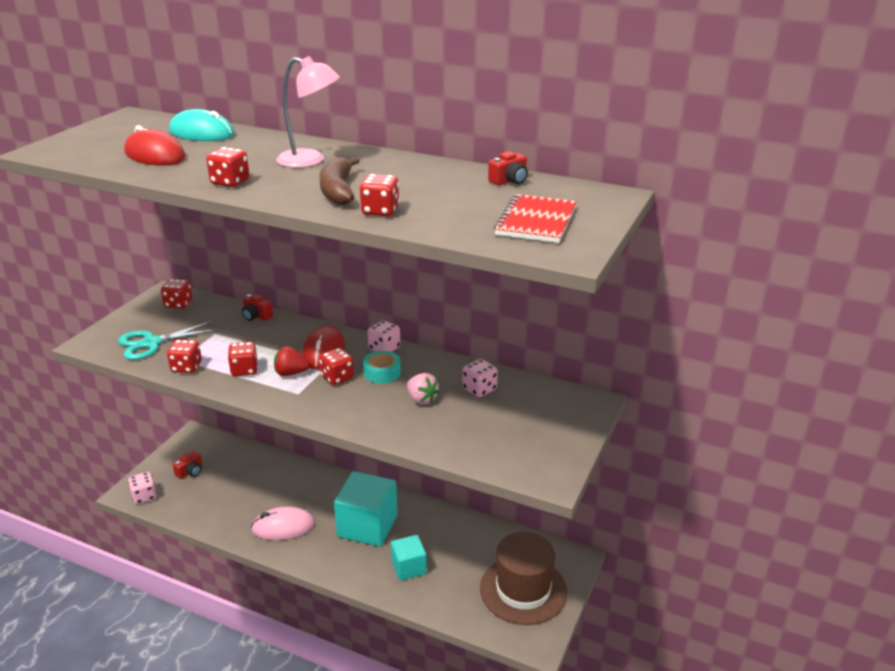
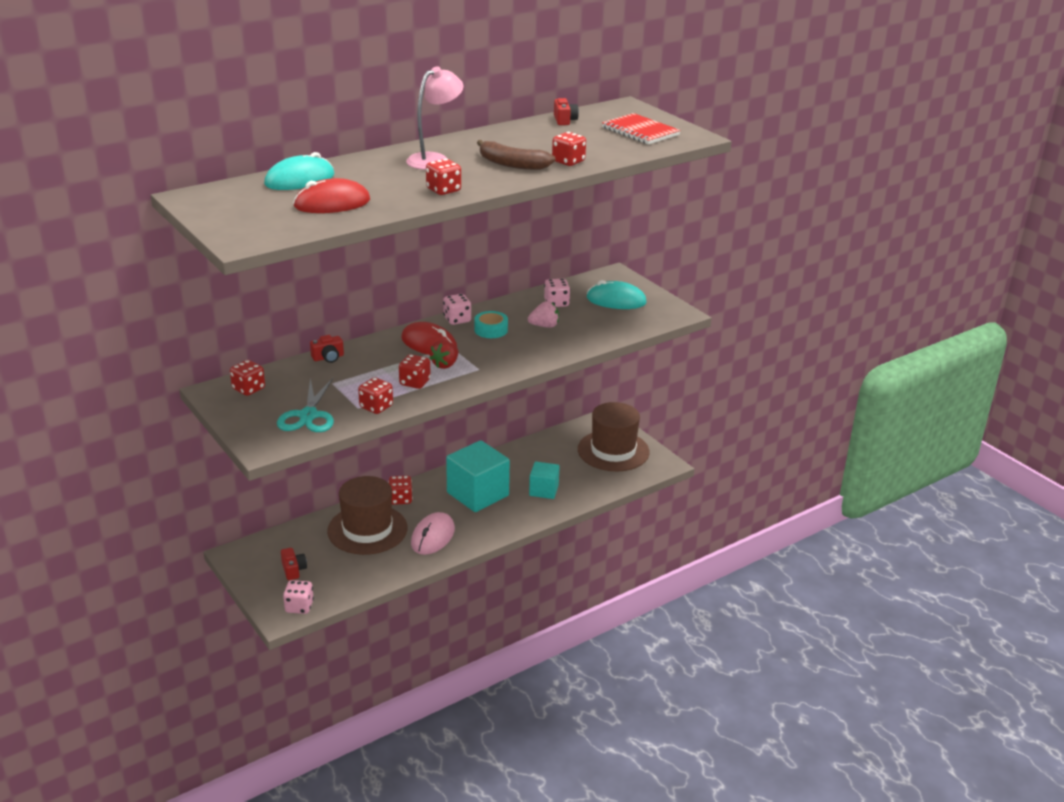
camera: 60 degrees left, 0 degrees up
red dice [319,348,354,385] -> red dice moved to [388,476,413,505]
none -> brown hat [327,476,407,555]
none -> turquoise mouse [587,280,647,309]

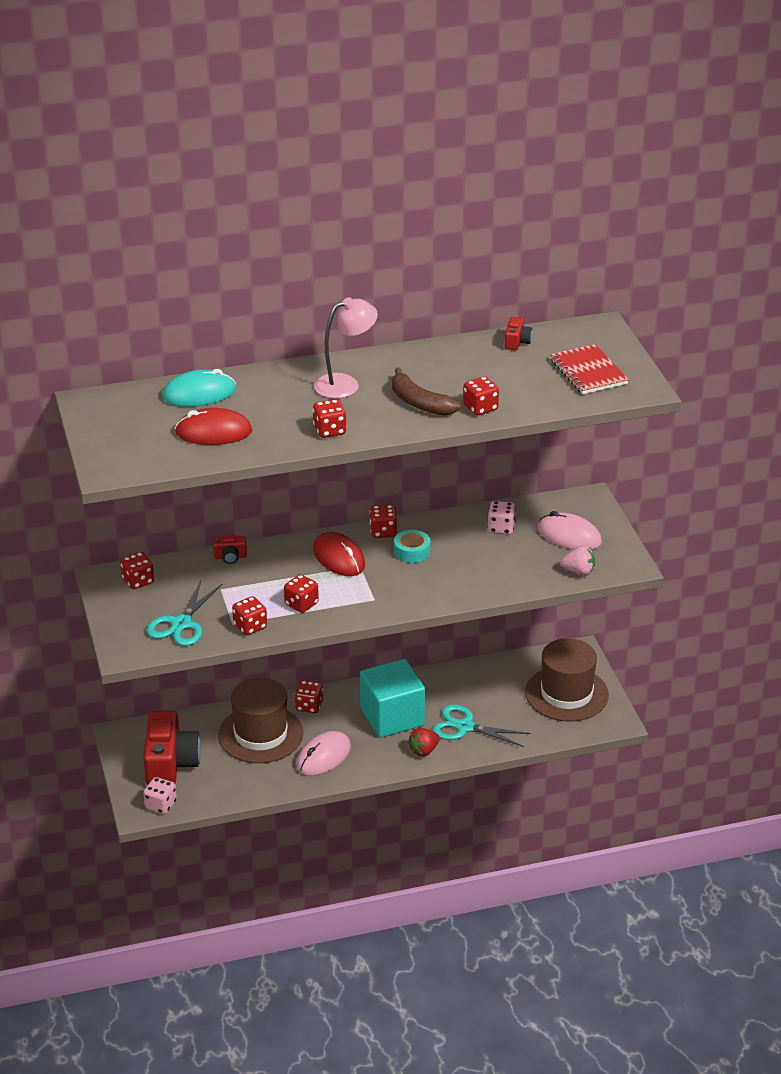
camera: 20 degrees right, 5 degrees up
red camera [281,548,307,580] -> red camera [143,711,201,786], size x2.25
red strawberry [429,340,458,369] -> red strawberry moved to [408,728,440,757]
pink dice [443,294,471,325] -> red dice [370,505,397,538]
pink strawberry [528,301,559,328] -> pink strawberry moved to [560,545,595,576]
turquoise cube [529,462,560,499] -> turquoise scissors [433,705,530,747]
turquoise mouse [587,280,647,309] -> pink mouse [538,511,602,550]

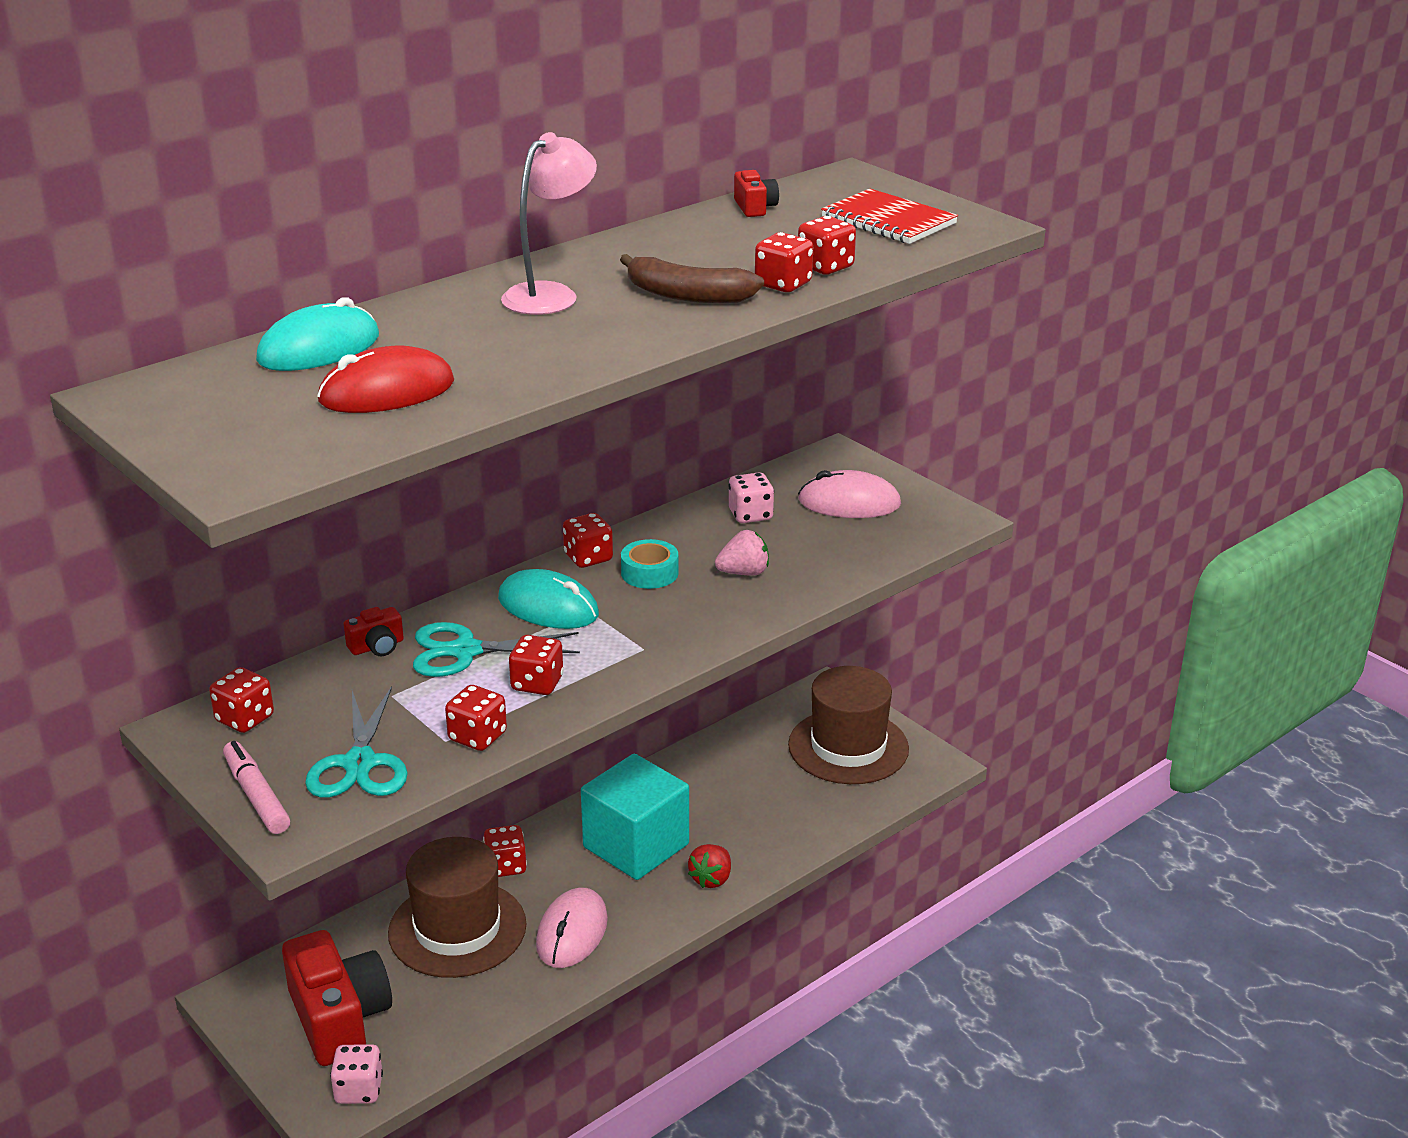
camera: 25 degrees left, 5 degrees down
red dice [313,399,347,438] -> red dice moved to [798,216,856,275]
red mouse [313,532,365,576] -> turquoise mouse [498,569,599,629]
turquoise scissors [433,705,530,747] -> turquoise scissors moved to [413,622,580,677]
pink strawberry [560,545,595,576] -> pink strawberry moved to [715,530,769,576]
none -> pink marker [223,741,290,834]

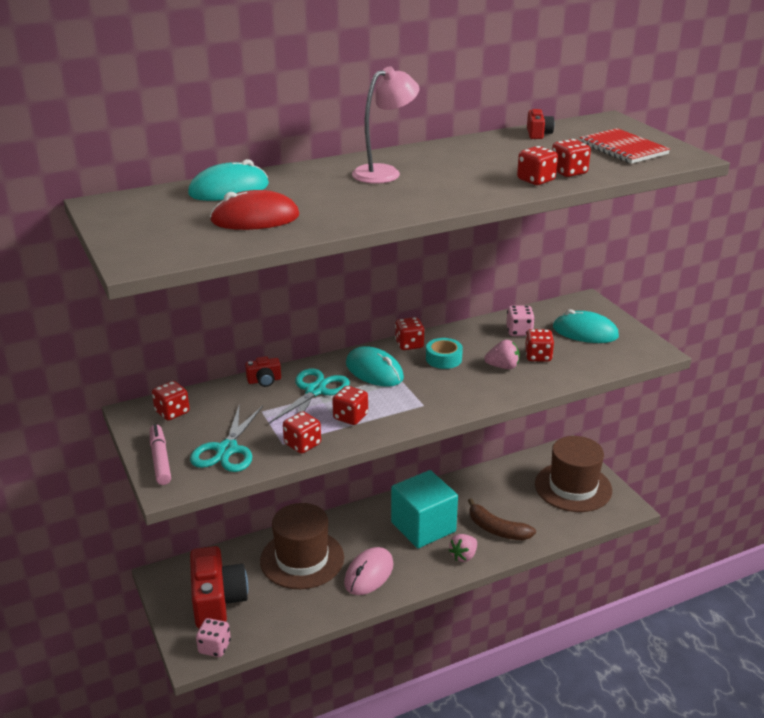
camera: 15 degrees right, 0 degrees up
turquoise scissors [413,622,580,677] -> turquoise scissors turned 105 degrees clockwise [269,368,350,423]
red dice [483,825,527,877] -> red dice moved to [525,329,554,362]
brown banana [620,254,764,303] -> brown banana moved to [468,498,536,540]
red strawberry [688,844,731,888] -> pink strawberry [449,534,477,562]
pink mouse [798,470,901,518] -> turquoise mouse [553,309,619,343]

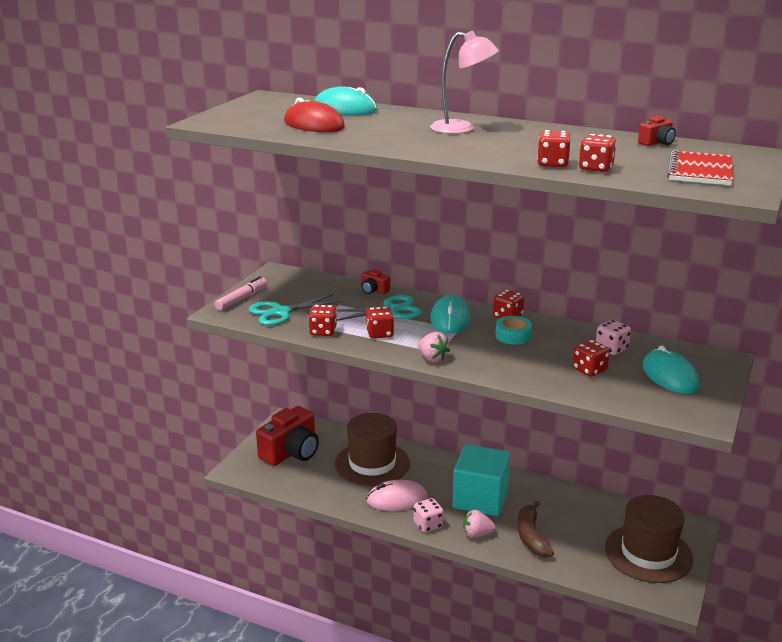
camera: 50 degrees right, 5 degrees down
red dice [152,381,190,420] -> none
pink dice [196,618,231,657] -> pink dice moved to [414,498,444,533]
pink strawberry [484,340,520,369] -> pink strawberry moved to [418,332,450,362]

